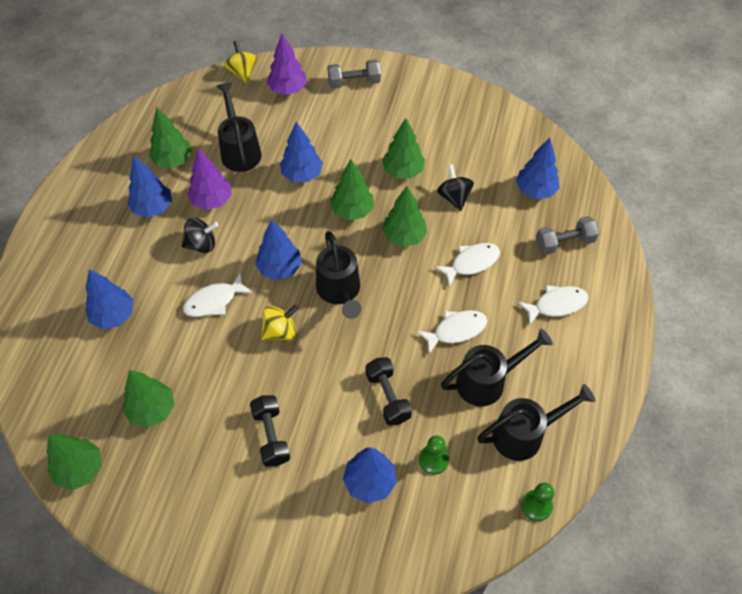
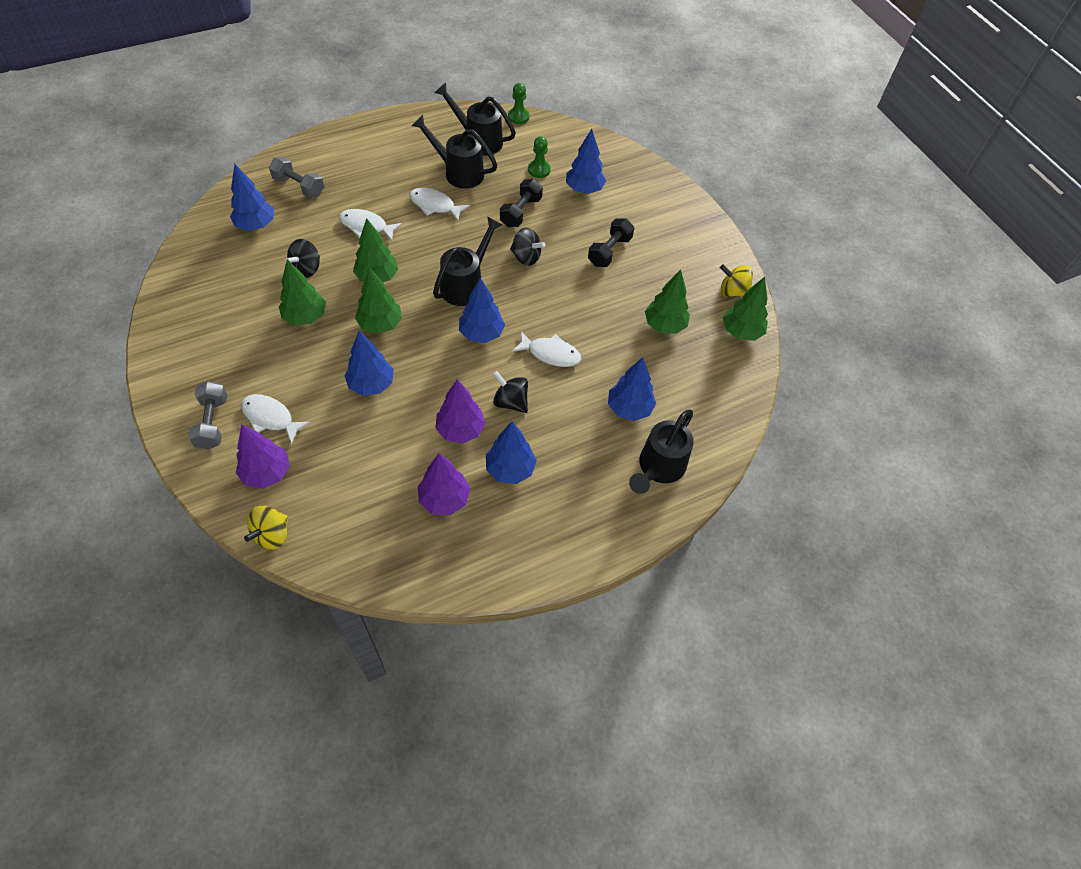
camera: 135 degrees left, 0 degrees up
green tree [149,107,192,168] -> purple tree [418,453,470,515]
black watering can [217,82,262,172] -> black watering can moved to [629,409,694,494]
yellow spinning top [261,305,299,340] -> yellow spinning top moved to [720,264,753,297]
grey dumbbell [328,60,381,89] -> grey dumbbell turned 45 degrees clockwise [188,381,227,450]
white fish [518,285,588,326] -> white fish moved to [241,394,311,444]
none -> black spinning top [510,228,545,266]

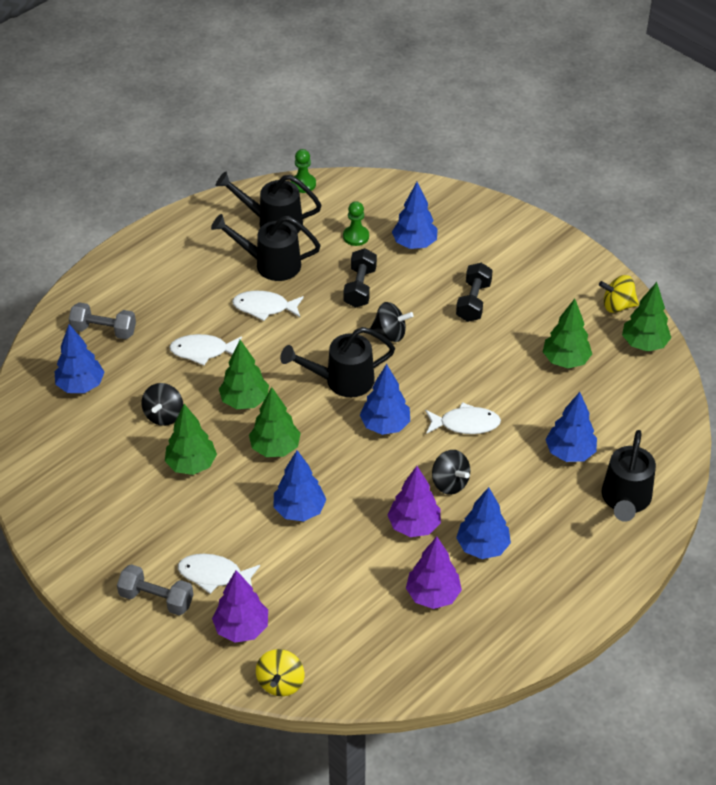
camera: 15 degrees left, 10 degrees down
grey dumbbell [188,381,227,450] -> grey dumbbell turned 45 degrees counterclockwise [117,564,193,616]
black watering can [433,216,502,306] -> black watering can turned 120 degrees counterclockwise [280,327,395,397]
black spinning top [493,371,528,413] -> black spinning top turned 150 degrees counterclockwise [432,450,470,495]

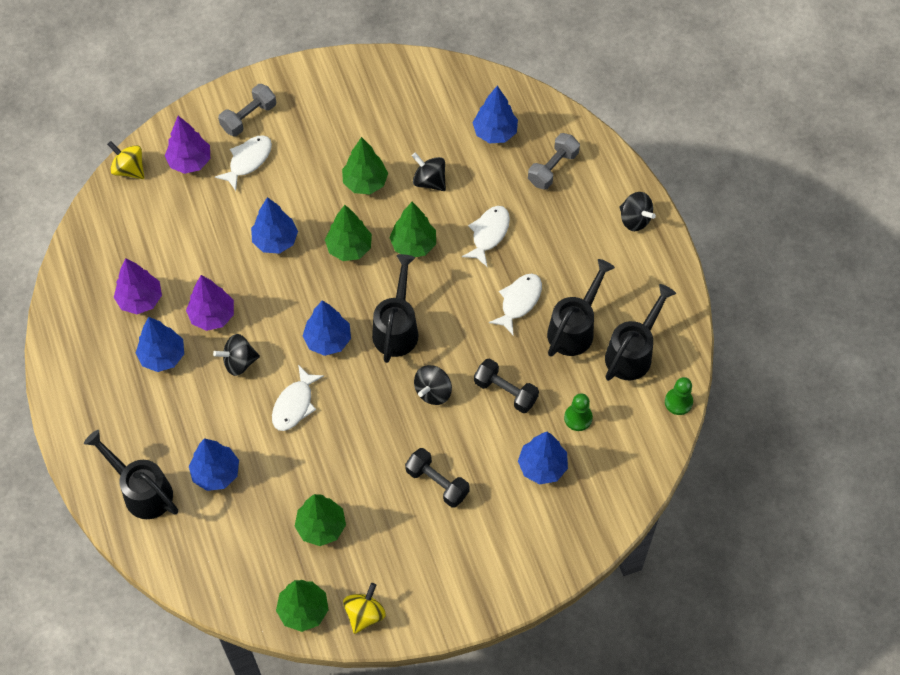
camera: 115 degrees right, 15 degrees up
none -> black spinning top [619,192,656,231]

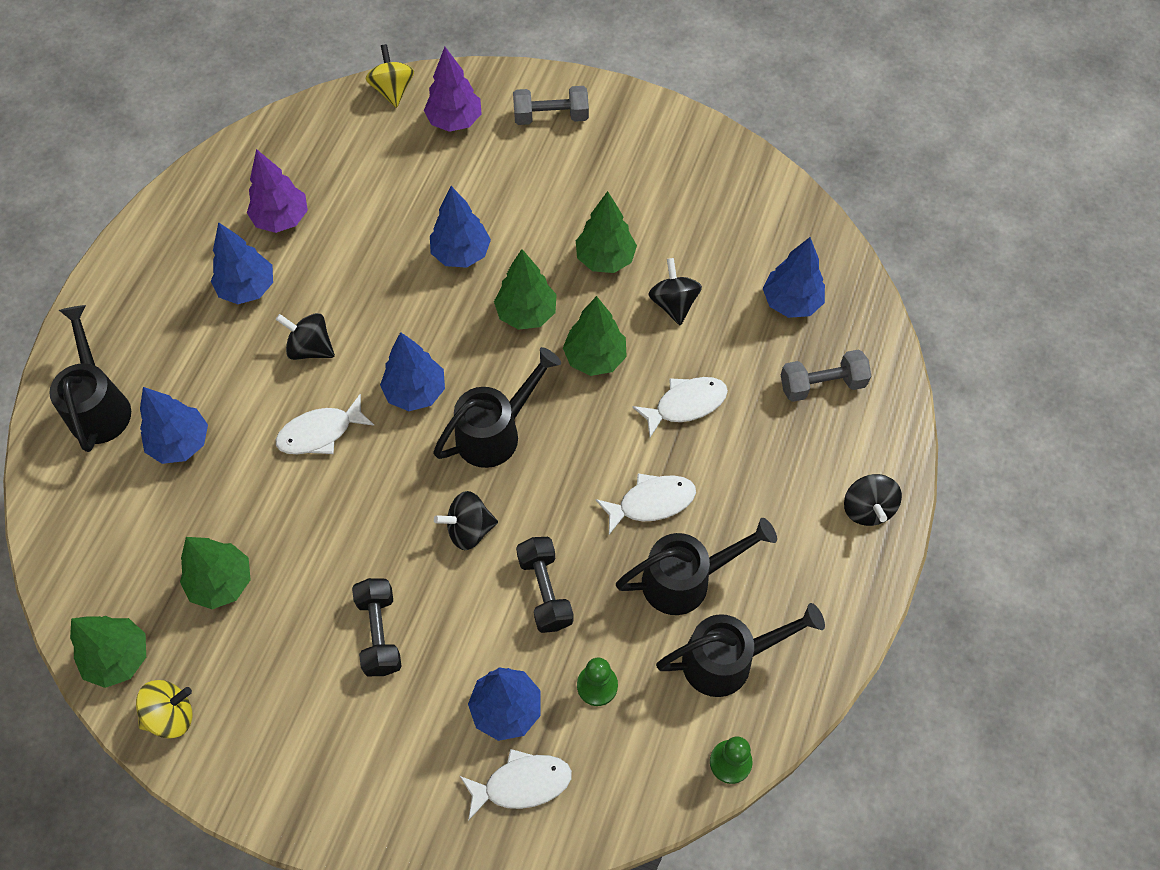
camera: 40 degrees right, 0 degrees up
purple tree [186,275,234,331] -> none
white fish [215,135,272,191] -> white fish moved to [460,749,572,821]

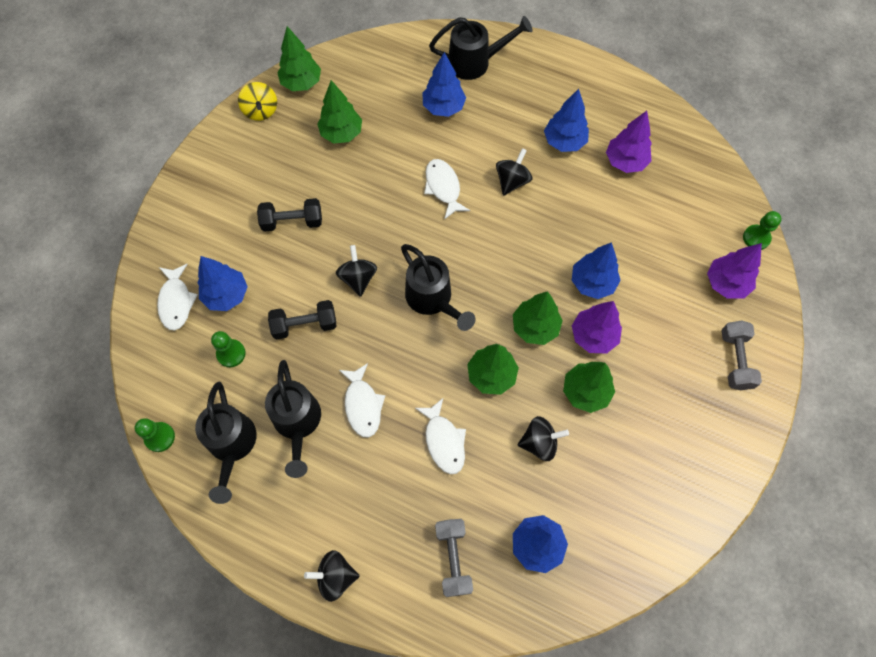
camera: 95 degrees right, 5 degrees up
yellow spinning top [366,44,414,108] -> green pawn [743,211,782,250]
blue tree [380,332,445,411] -> none
none -> purple tree [572,301,622,354]

